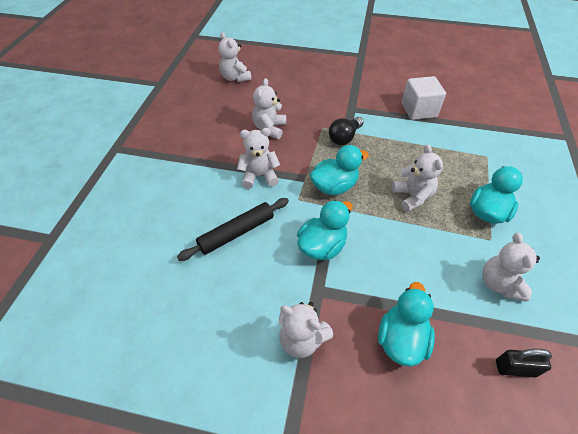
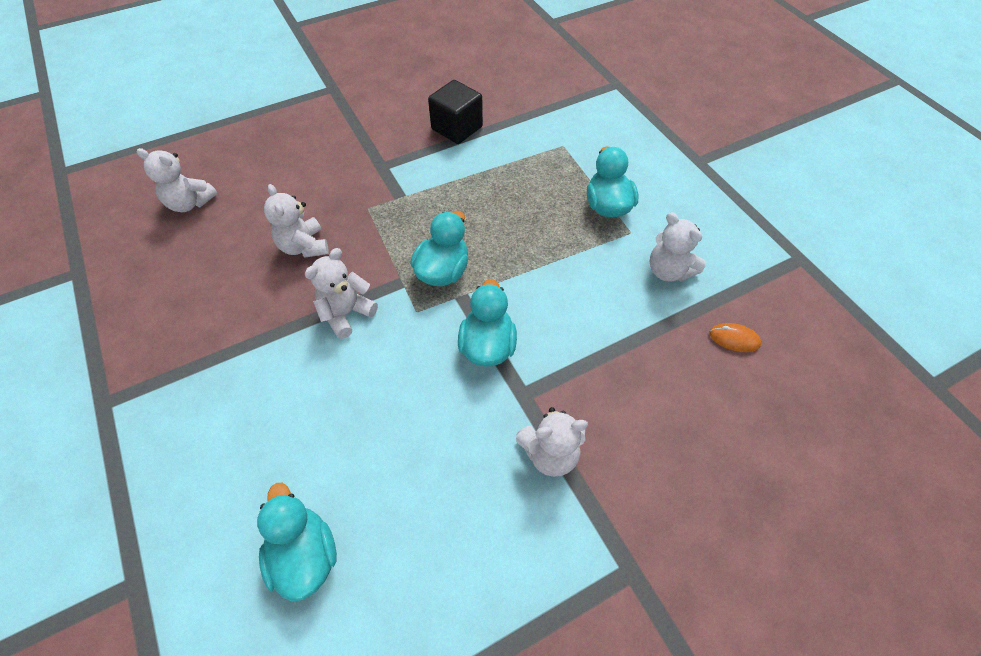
camera: 40 degrees left, 5 degrees up
black rolling pin [177,198,289,261] -> none
black light bulb [329,117,364,145] -> none
turquoise duck [378,282,435,367] -> turquoise duck moved to [257,483,337,602]
white teddy bear [392,144,443,212] -> none
white cube [402,76,446,120] -> black cube [428,80,483,144]
black padlock [496,349,552,377] -> orange mouse [709,323,762,352]

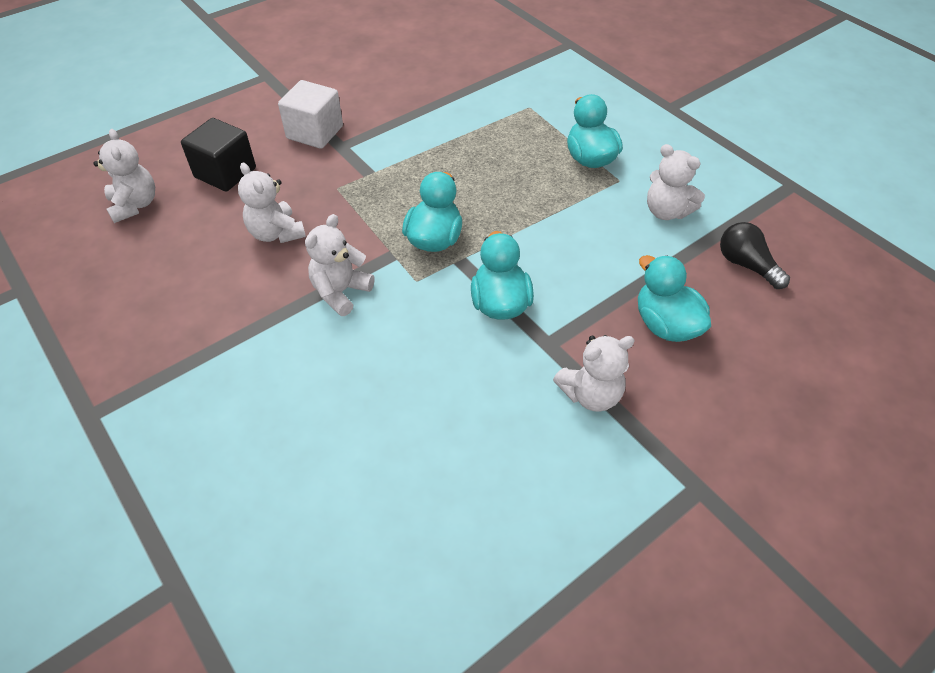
camera: 10 degrees left, 5 degrees down
white teddy bear [137,148,217,212] -> white teddy bear turned 120 degrees counterclockwise [93,129,155,223]
turquoise duck [257,483,337,602] -> turquoise duck moved to [638,255,711,342]
black cube [428,80,483,144] -> black cube moved to [181,118,256,191]
orange mouse [709,323,762,352] -> black light bulb [720,222,790,289]
none -> white cube [278,80,343,149]

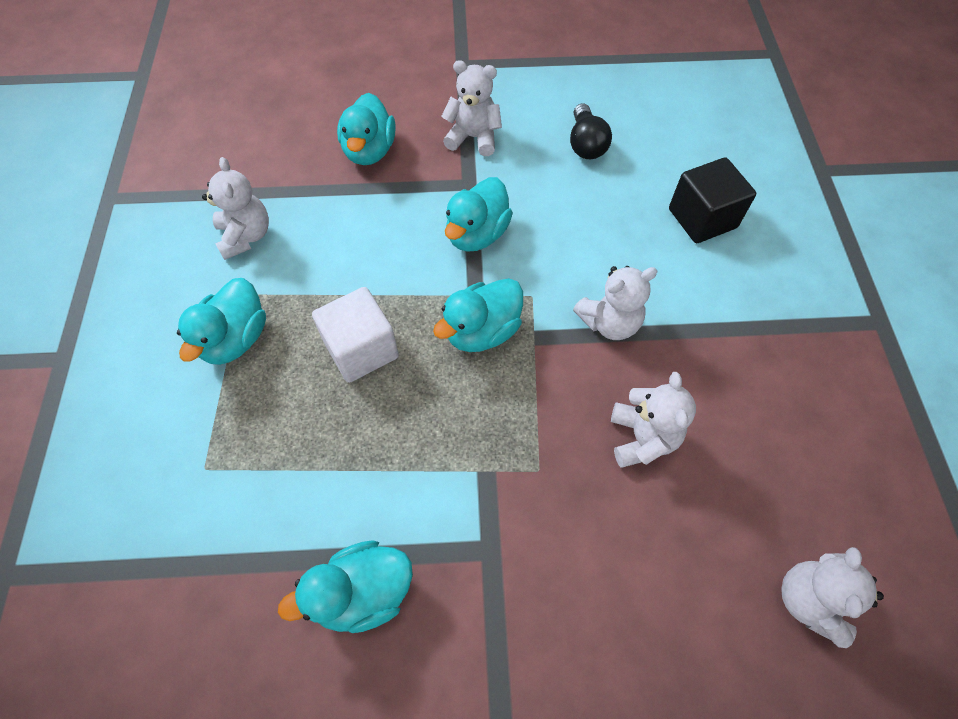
camera: 145 degrees left, 10 degrees up
black cube [181,118,256,191] -> black cube moved to [669,157,756,243]
white cube [278,80,343,149] -> white cube moved to [312,287,399,383]
black light bulb [720,222,790,289] -> black light bulb moved to [570,103,612,159]
none -> turquoise duck [278,541,413,633]

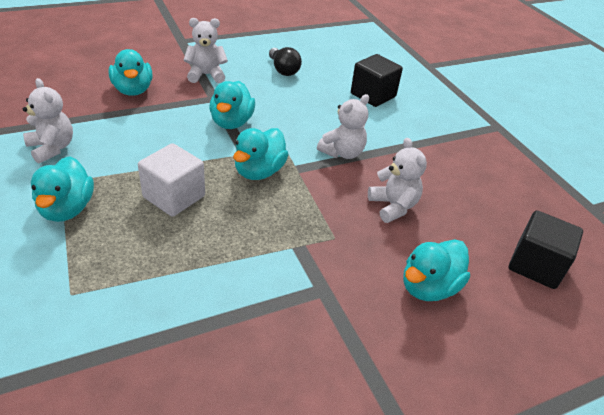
camera: 25 degrees left, 20 degrees down
turquoise duck [278,541,413,633] -> turquoise duck moved to [403,239,470,301]
white teddy bear [781,547,884,648] -> black cube [509,210,583,289]

